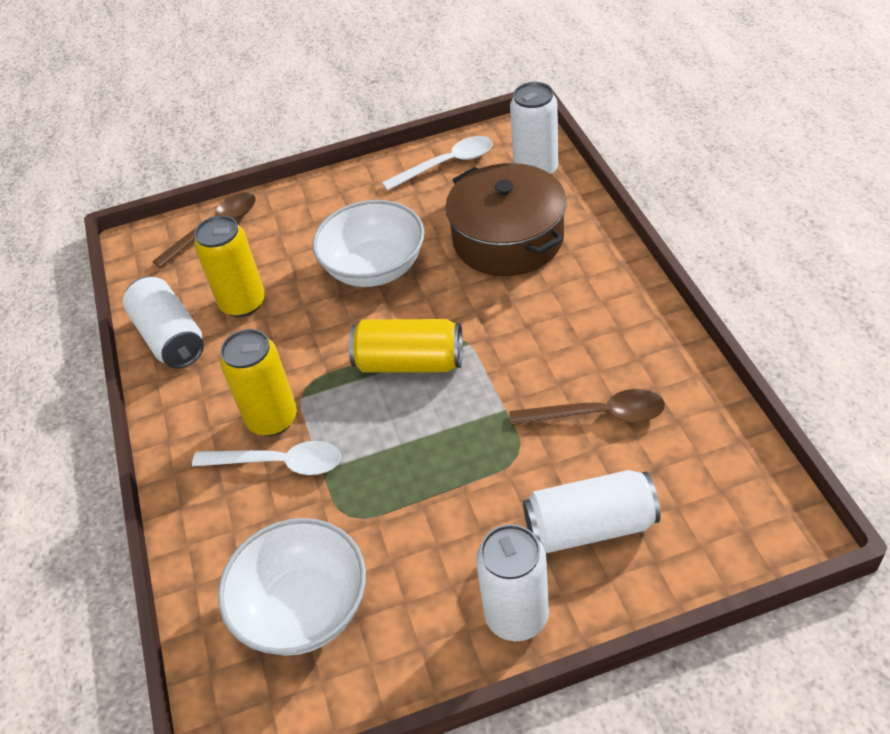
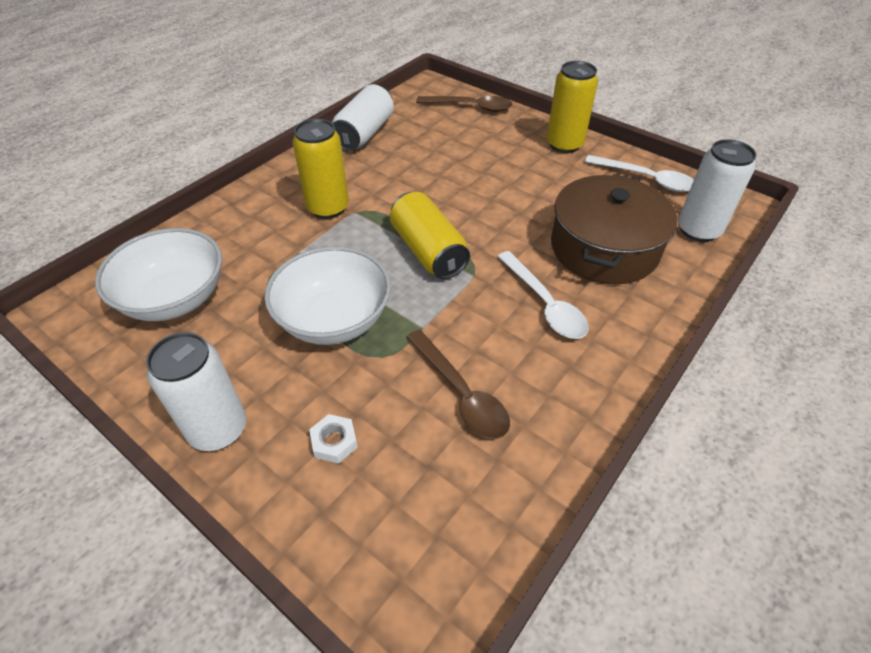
camera: 50 degrees right, 0 degrees up
white spoon [192,441,341,475] -> white spoon moved to [497,251,589,339]
yellow can [194,215,265,317] -> yellow can moved to [547,61,598,153]
white bowl [312,200,425,287] -> white bowl moved to [264,246,391,345]
white can [523,470,661,553] -> white nut [309,414,358,464]

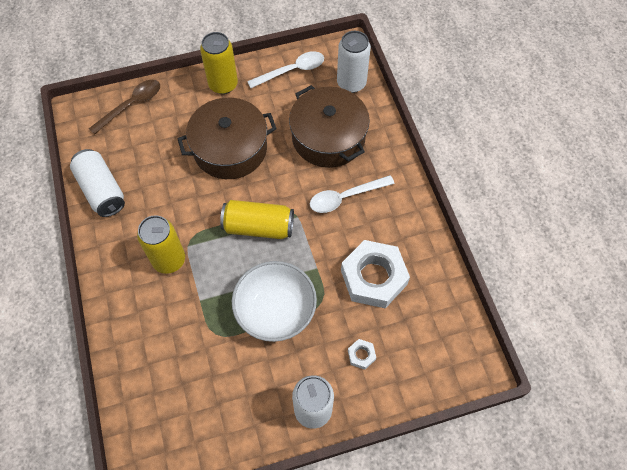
camera: 55 degrees left, 15 degrees up
white bowl [95,228,222,321] -> none
brown spoon [406,330,510,439] -> white nut [341,240,410,308]
white spoon [497,251,589,339] -> white spoon turned 150 degrees clockwise [310,175,395,213]
none -> brown pot [177,98,277,179]

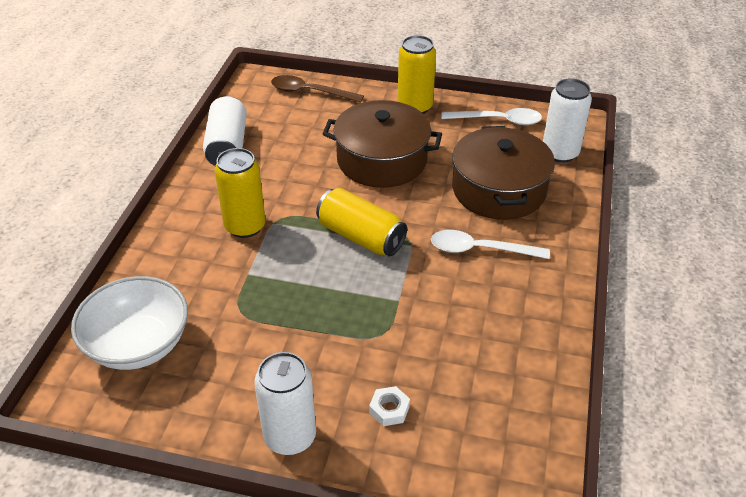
camera: 30 degrees right, 20 degrees down
brown spoon [89,80,160,135] -> brown spoon turned 150 degrees counterclockwise [271,75,364,103]
white bowl [232,261,317,342] -> white bowl moved to [71,276,188,370]
white nut [341,240,410,308] -> none

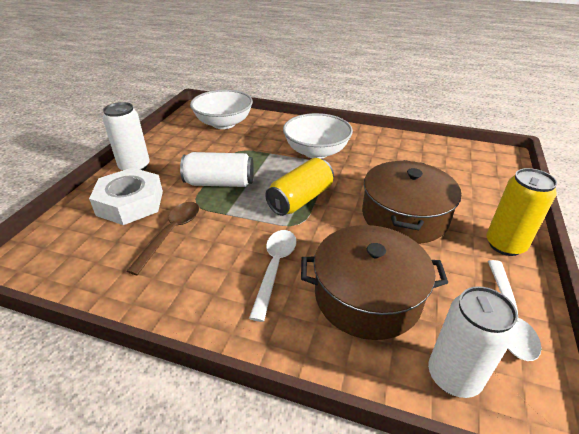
camera: 95 degrees right, 5 degrees down
white can [203,96,247,166] -> white can moved to [180,152,254,187]
yellow can [214,148,266,238] -> white bowl [283,113,353,159]
brown spoon [271,75,364,103] -> brown spoon moved to [127,202,199,275]
white nut [369,386,410,426] -> white nut [89,168,163,225], size x2.43

